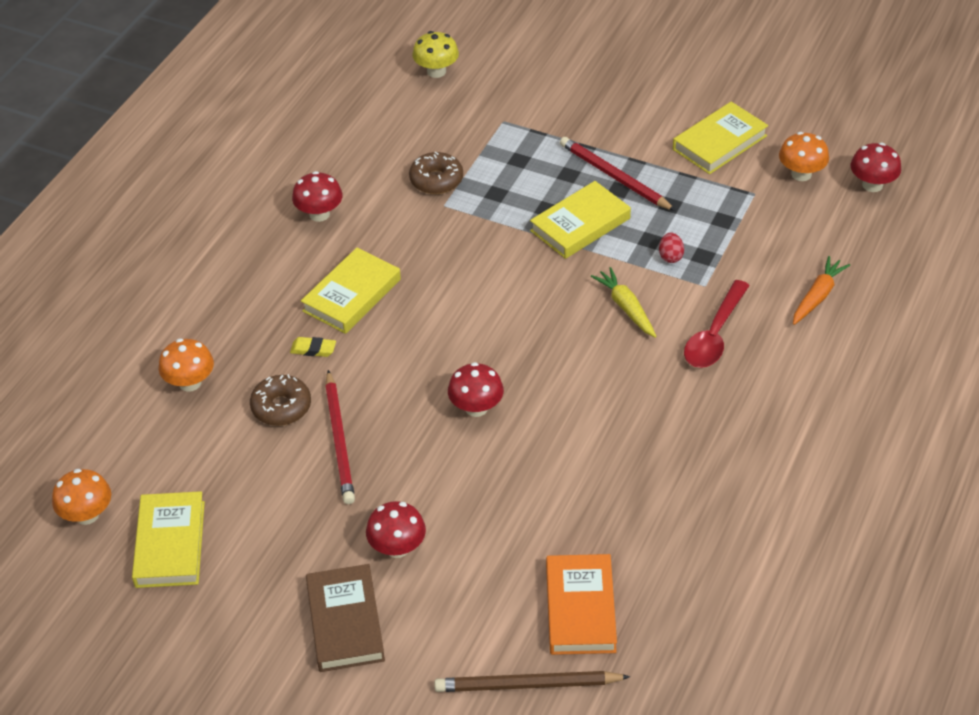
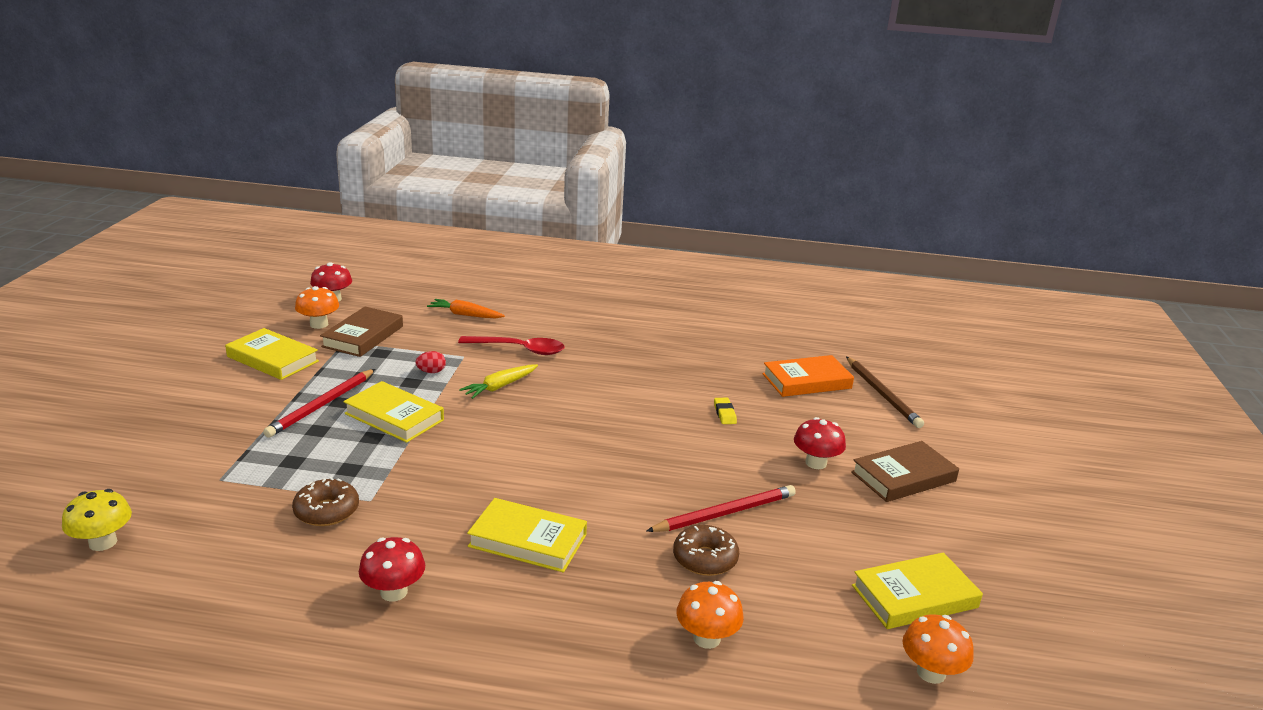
camera: 110 degrees left, 20 degrees down
yellow eraser [290,337,336,357] -> yellow eraser moved to [714,398,737,424]
red mushroom [448,362,504,417] -> none
none -> brown book [320,307,403,357]

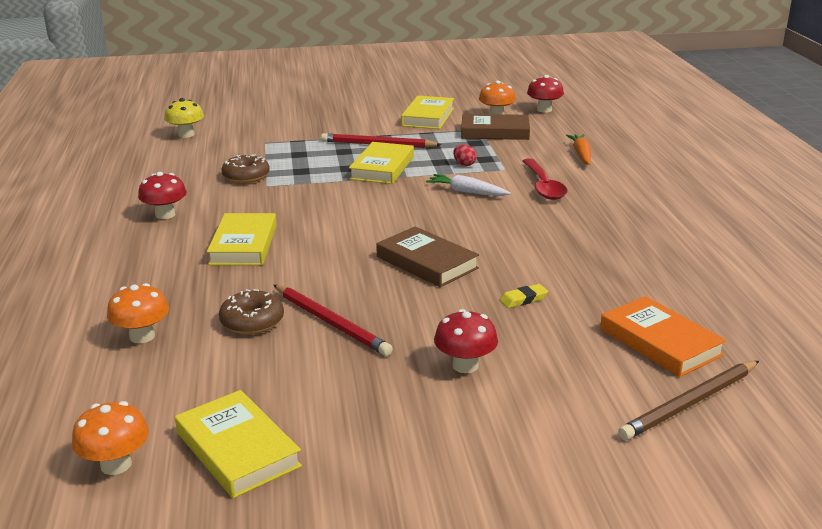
camera: 75 degrees right, 0 degrees up
yellow carrot [459,364,538,399] -> white carrot [426,174,511,196]
brown book [851,441,959,502] -> brown book moved to [376,226,479,287]

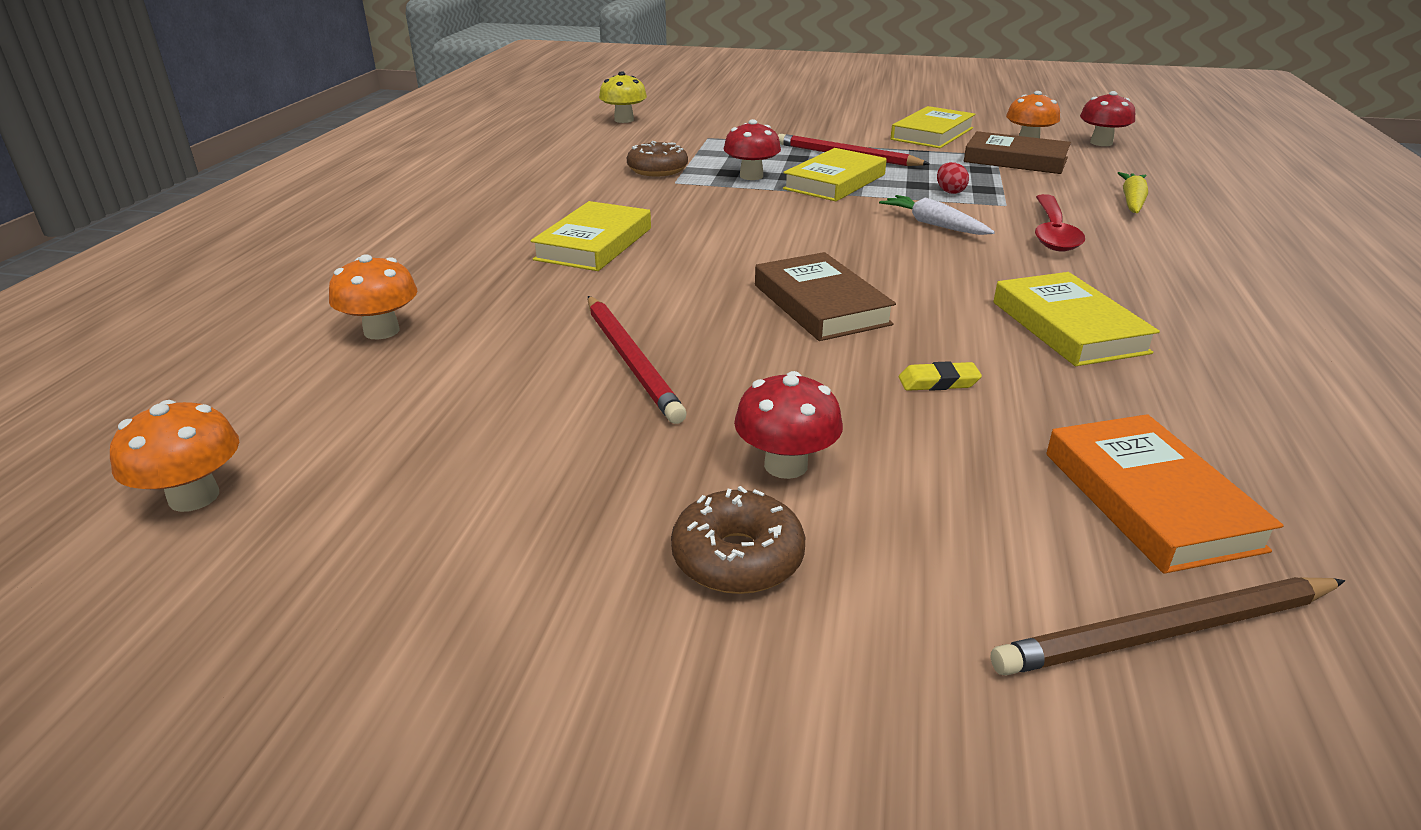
camera: 20 degrees right, 5 degrees up
red mushroom [138,172,187,219] -> red mushroom moved to [724,119,781,180]
yellow book [175,390,302,498] -> yellow book moved to [994,272,1160,366]
brown donut [219,289,284,334] -> brown donut moved to [671,486,805,594]
orange carrot [566,134,591,165] -> yellow carrot [1118,172,1148,213]

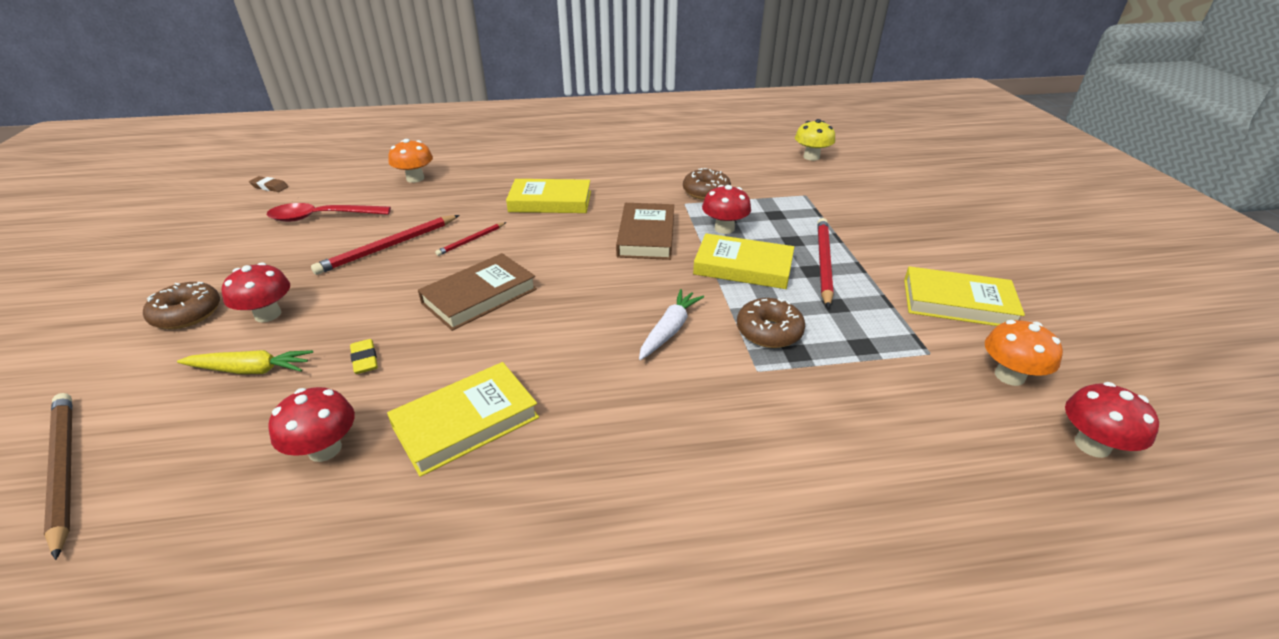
camera: 70 degrees right, 5 degrees up
orange mushroom [110,400,239,512] -> brown eraser [249,176,288,192]
red egg [937,162,969,194] -> brown donut [737,298,805,348]
brown book [964,131,1071,174] -> brown book moved to [616,203,674,260]
red spoon [1035,194,1085,251] -> red spoon moved to [267,203,391,222]
orange book [1047,414,1283,574] -> none
yellow carrot [1118,172,1148,213] -> yellow carrot moved to [177,350,313,374]
none -> red mushroom [268,387,355,462]
none -> red pencil [435,222,506,256]

